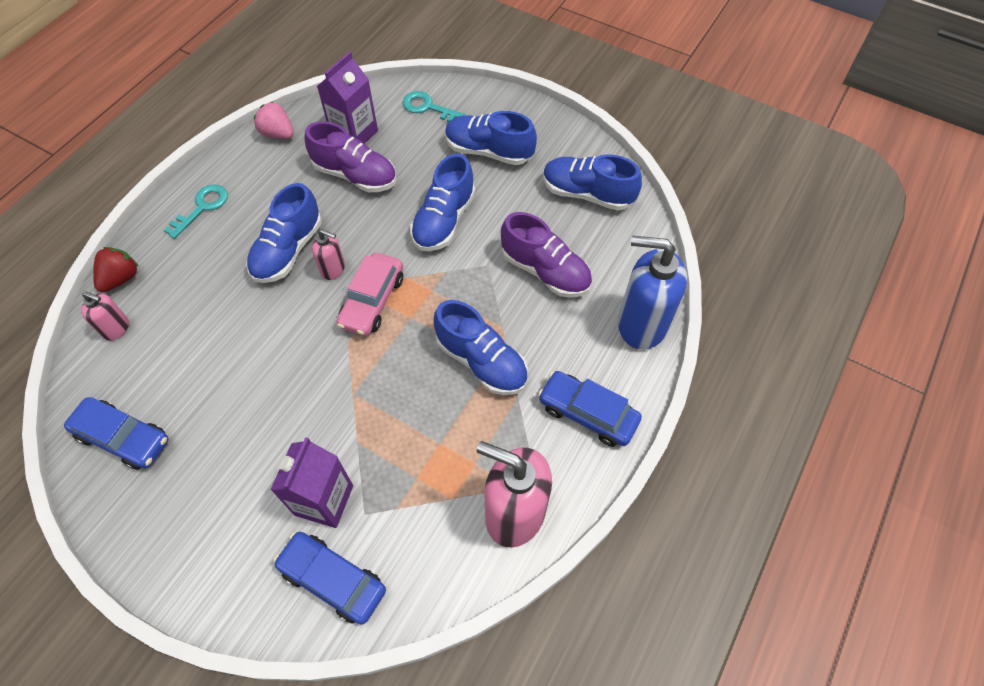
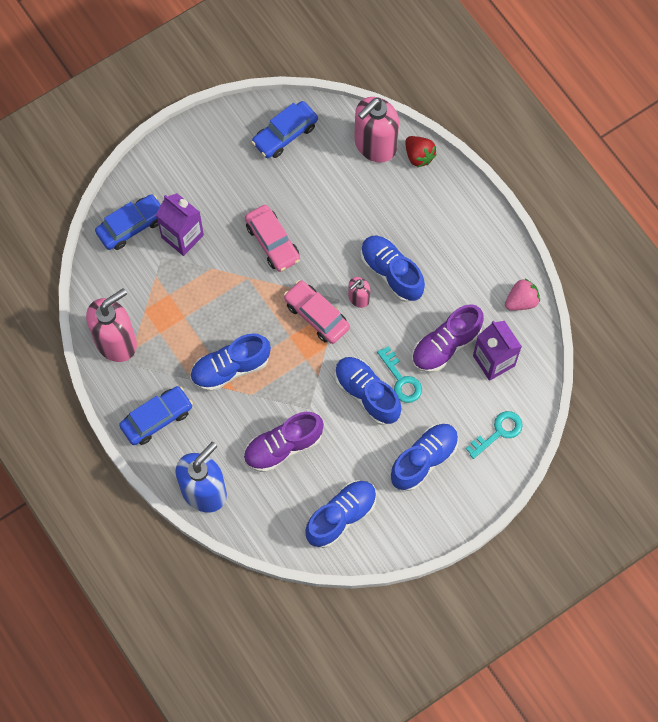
camera: 115 degrees right, 10 degrees up
pink soap dispenser [81,292,129,341] -> pink soap dispenser [354,97,399,163], size x2.03
turquoise key [164,184,228,239] -> turquoise key moved to [377,346,422,403]
none -> pink car [245,205,300,272]

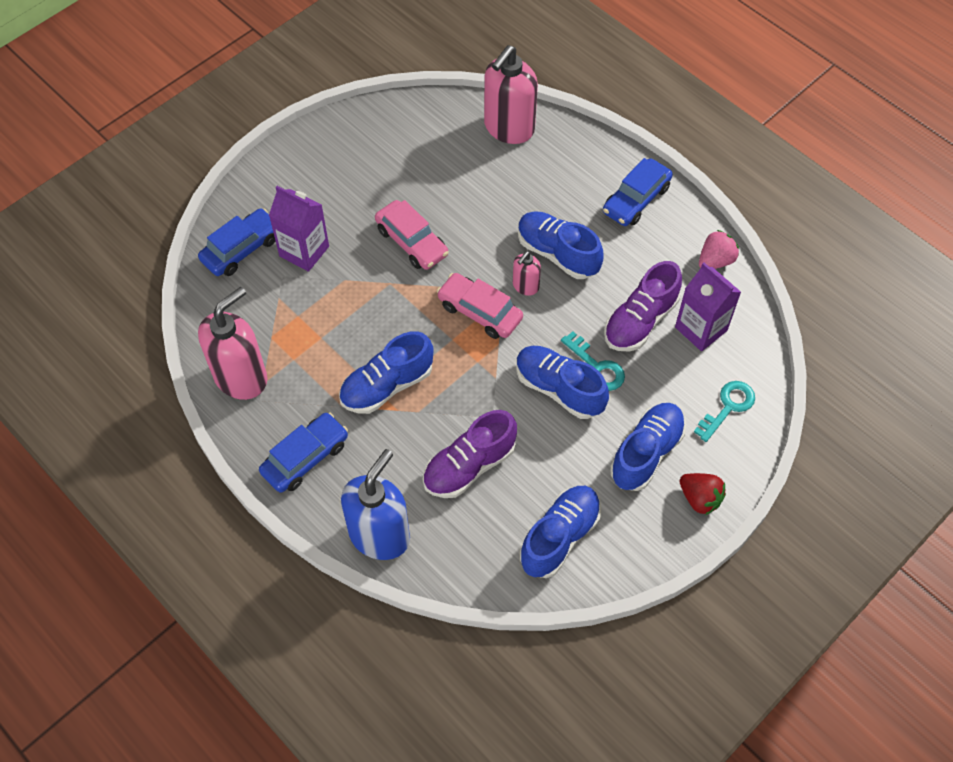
camera: 10 degrees left, 10 degrees down
blue car [252,101,318,158] -> blue car moved to [603,158,673,226]
red strawberry [405,136,437,168] -> red strawberry moved to [680,473,726,515]

